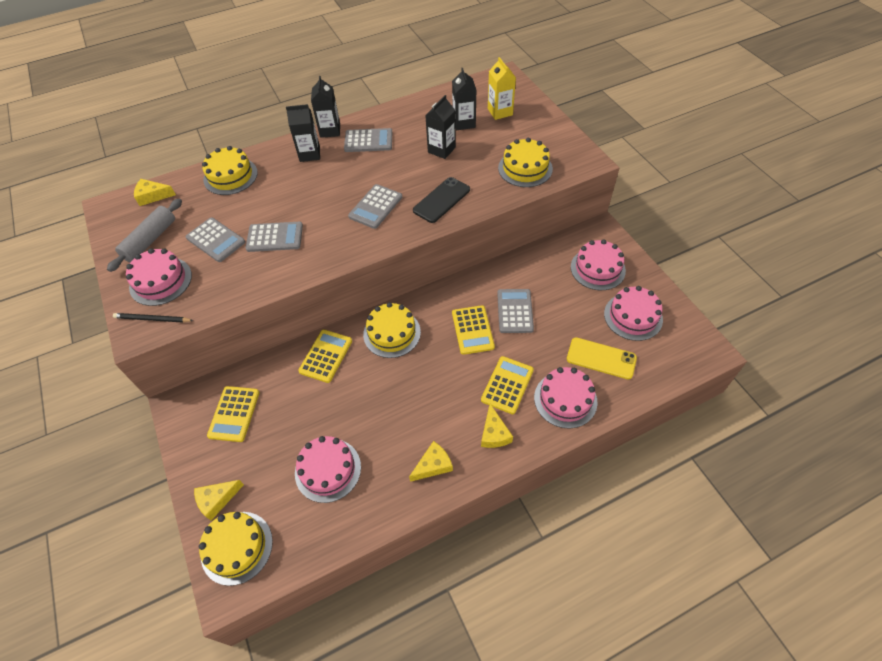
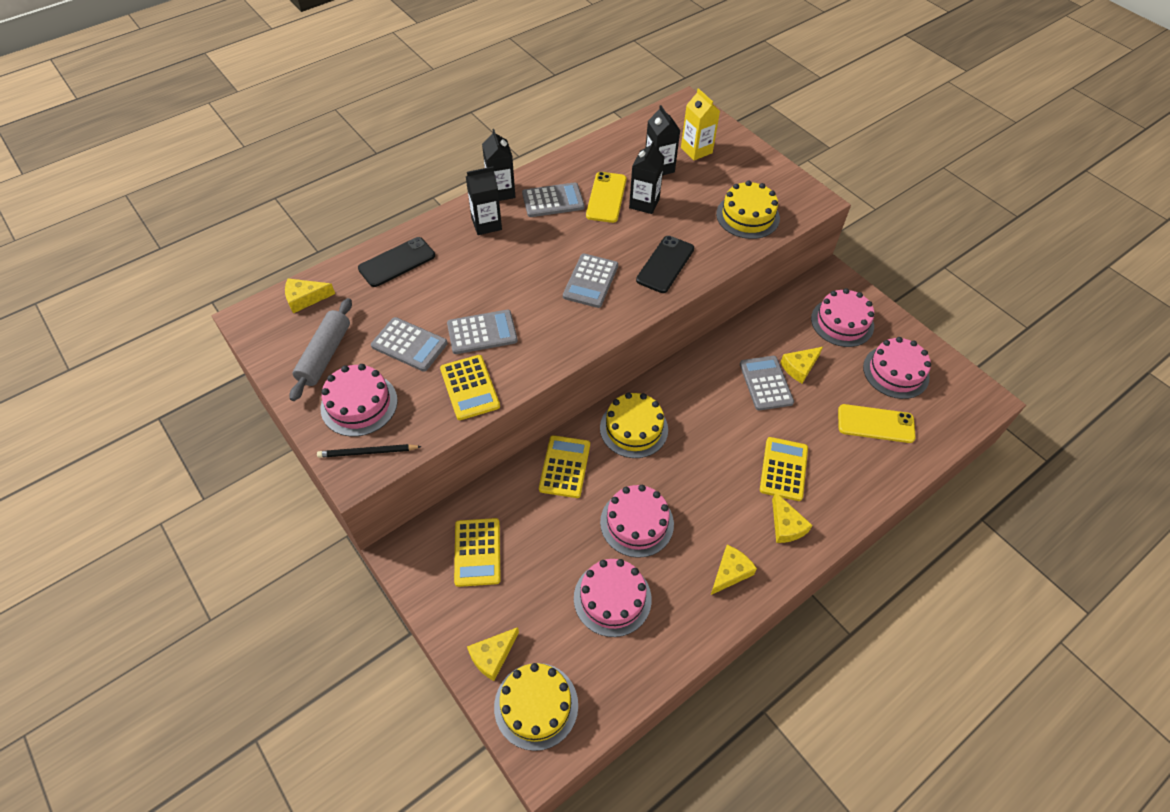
camera: 15 degrees left, 0 degrees up
yellow cake [202,146,258,195] -> black phone [358,237,435,287]
yellow calculator [452,305,495,355] -> yellow calculator moved to [440,355,500,420]
pink cake [534,367,597,429] -> pink cake moved to [600,485,674,558]
none -> yellow phone [586,172,627,223]
none -> yellow cheese [780,347,823,384]

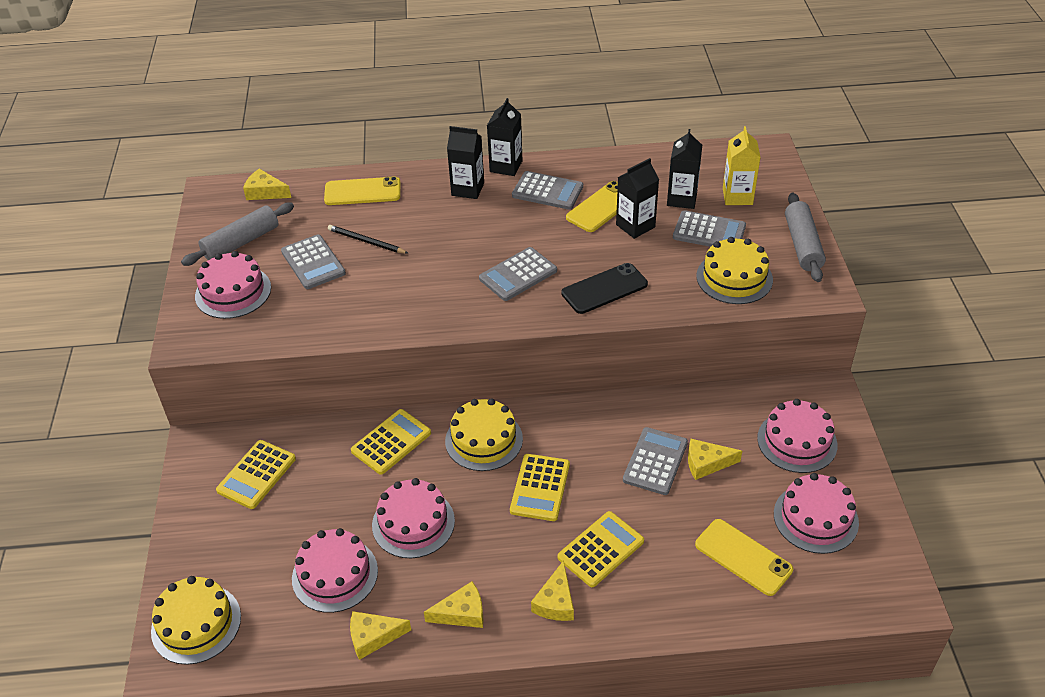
camera: 35 degrees right, 10 degrees down
black pencil [317,444,422,458] -> black pencil moved to [328,225,408,254]
black phone [358,237,435,287] -> yellow phone [324,176,400,205]
yellow calculator [440,355,500,420] -> yellow calculator moved to [510,454,570,521]
grey calculator [447,310,518,354] -> grey calculator moved to [673,210,746,247]
yellow cheese [467,627,519,681] -> yellow cheese moved to [350,611,411,660]
none -> grey rolling pin [785,193,826,282]

